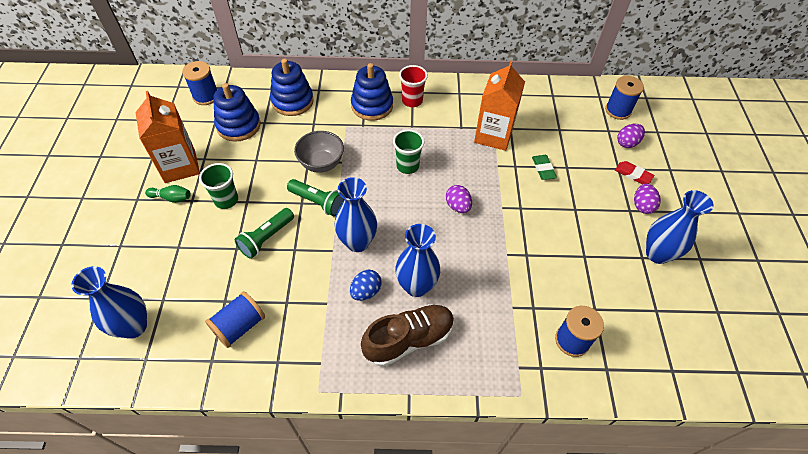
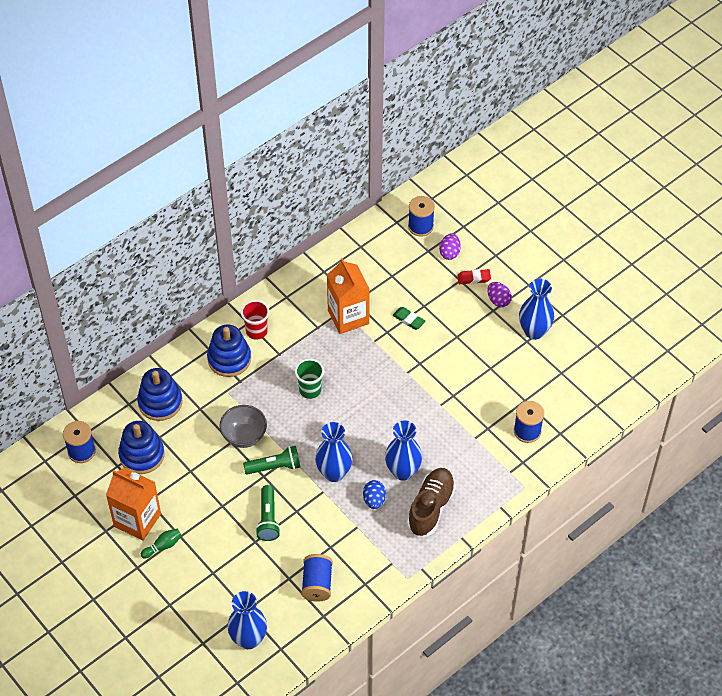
camera: 40 degrees left, 0 degrees up
green cup [199,163,238,209] -> none
purple egg [446,185,472,213] -> none

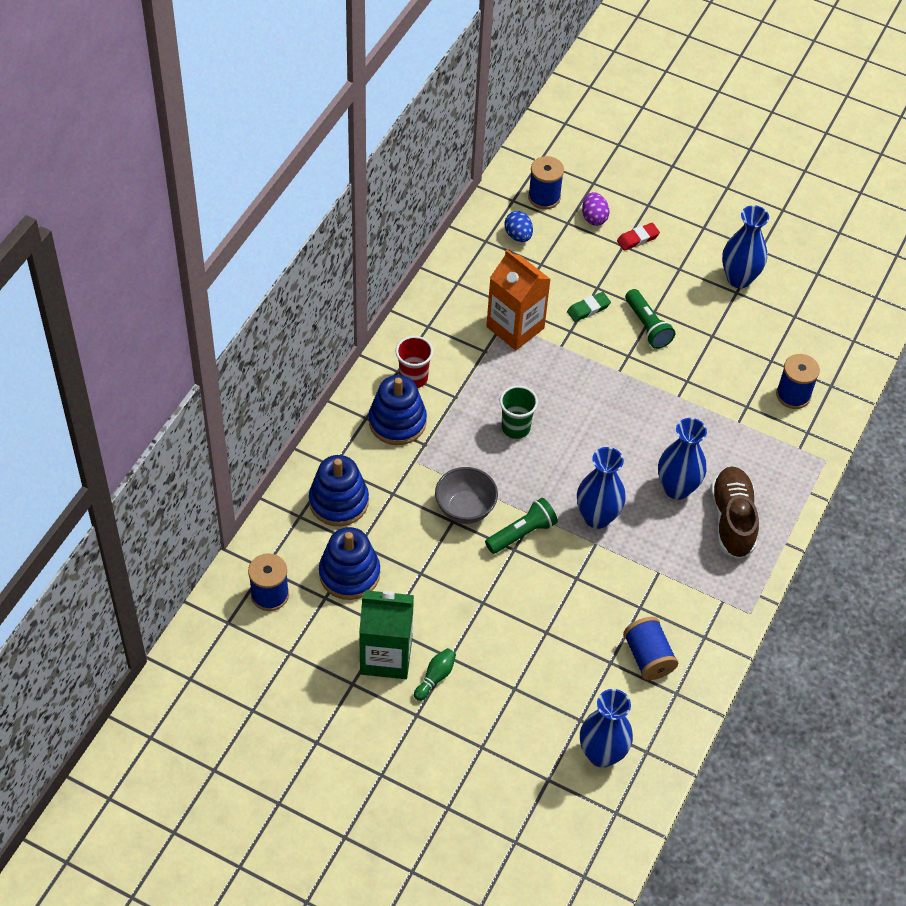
camera: 25 degrees left, 0 degrees up
orange carton [106,468,161,541] -> green carton [359,590,414,679]
green flashlight [255,485,281,541] -> green flashlight moved to [625,289,675,349]
blue egg [363,480,386,509] -> blue egg moved to [505,211,533,242]
green eraser [393,307,426,330] -> green eraser turned 45 degrees counterclockwise [567,292,611,322]
purple egg [487,282,512,307] -> none

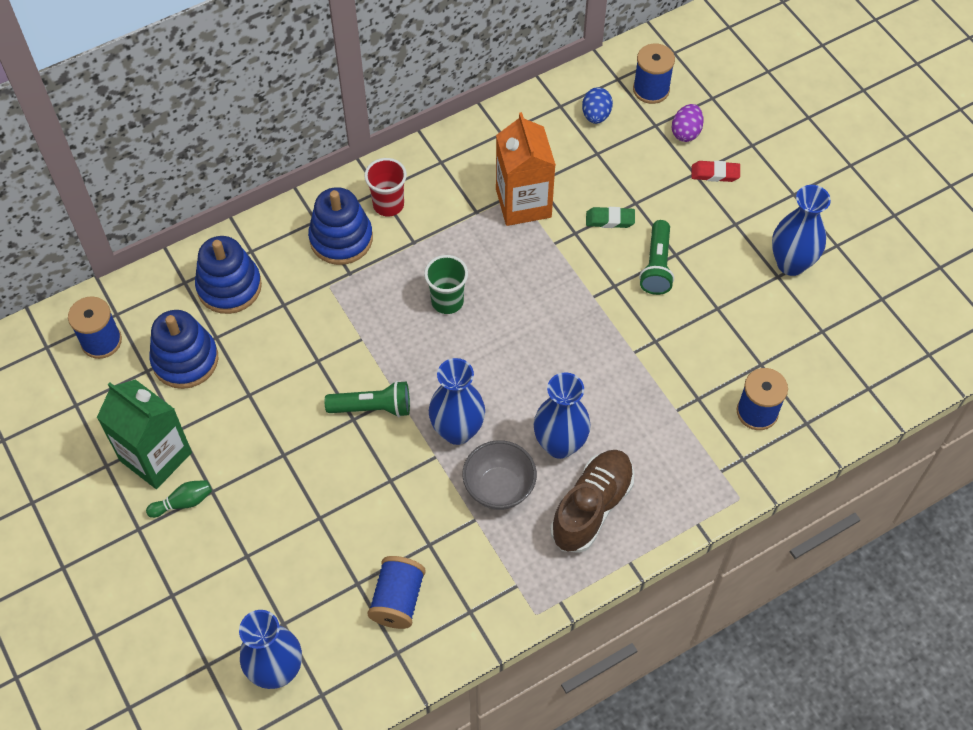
camera: 35 degrees right, 5 degrees up
grey bowl [435,467,498,524] -> grey bowl moved to [462,440,537,510]

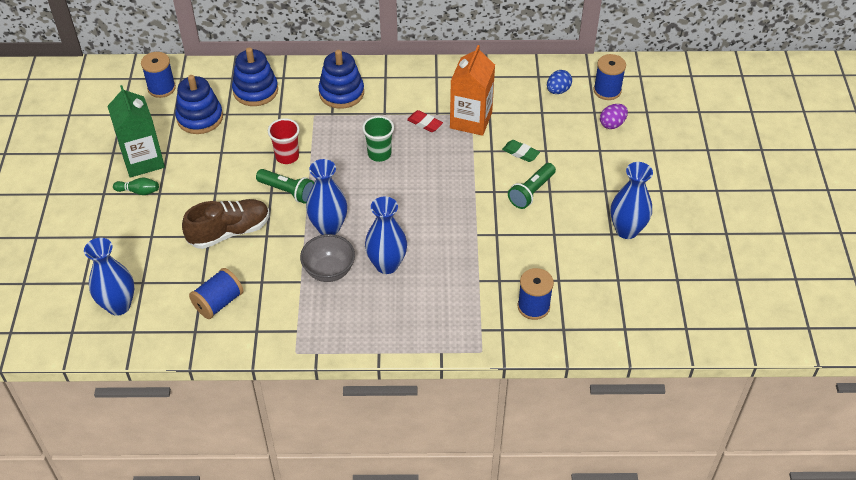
camera: 30 degrees right, 10 degrees down
red cup [364,158,407,216] -> red cup moved to [268,118,300,164]
brown shoe [550,450,634,553] -> brown shoe moved to [182,199,269,249]
red eraser [691,161,740,182] -> red eraser moved to [407,110,443,132]

